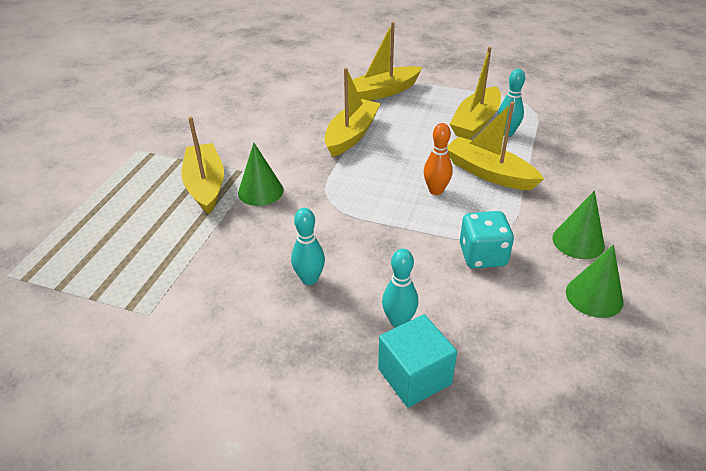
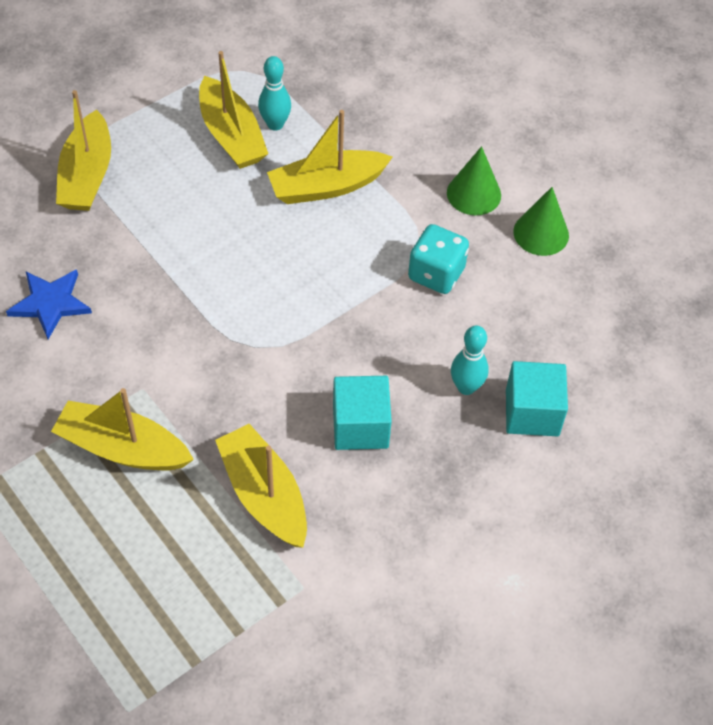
camera: 60 degrees left, 15 degrees up
green cone [238,143,284,206] -> none
turquoise bowling pin [291,208,325,285] -> turquoise cube [333,376,392,450]
yellow boat [325,68,381,157] -> yellow boat moved to [215,424,307,548]
orange bowling pin [424,123,452,195] -> none
none -> blue star [6,270,92,339]

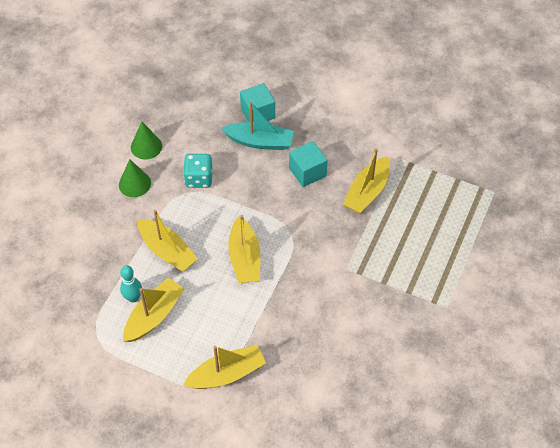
camera: 115 degrees left, 0 degrees up
blue star [6,270,92,339] -> none
yellow boat [51,388,194,470] -> yellow boat moved to [228,215,260,283]
turquoise bowling pin [451,326,489,395] -> turquoise boat [221,101,294,150]

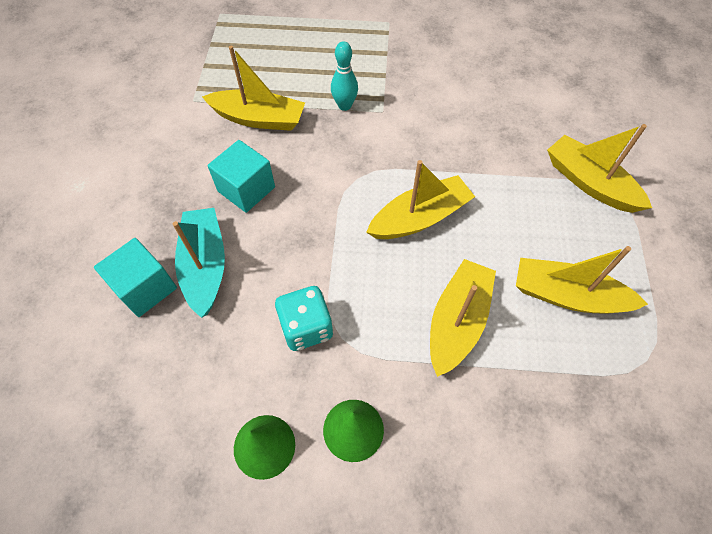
camera: 110 degrees left, 5 degrees up
turquoise bowling pin [120,265,142,303] -> turquoise bowling pin moved to [331,41,358,111]

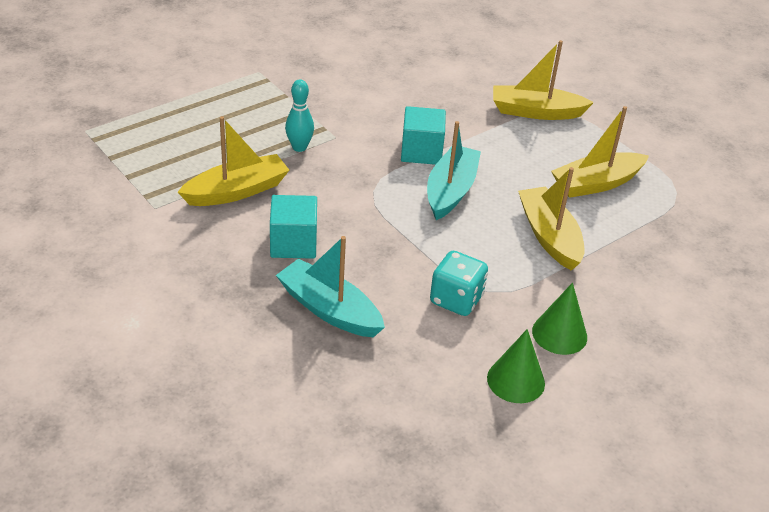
camera: 45 degrees left, 20 degrees down
turquoise cube [94,238,177,317] -> turquoise cube moved to [401,106,446,165]
yellow boat [366,160,475,239] -> turquoise boat [427,121,481,220]

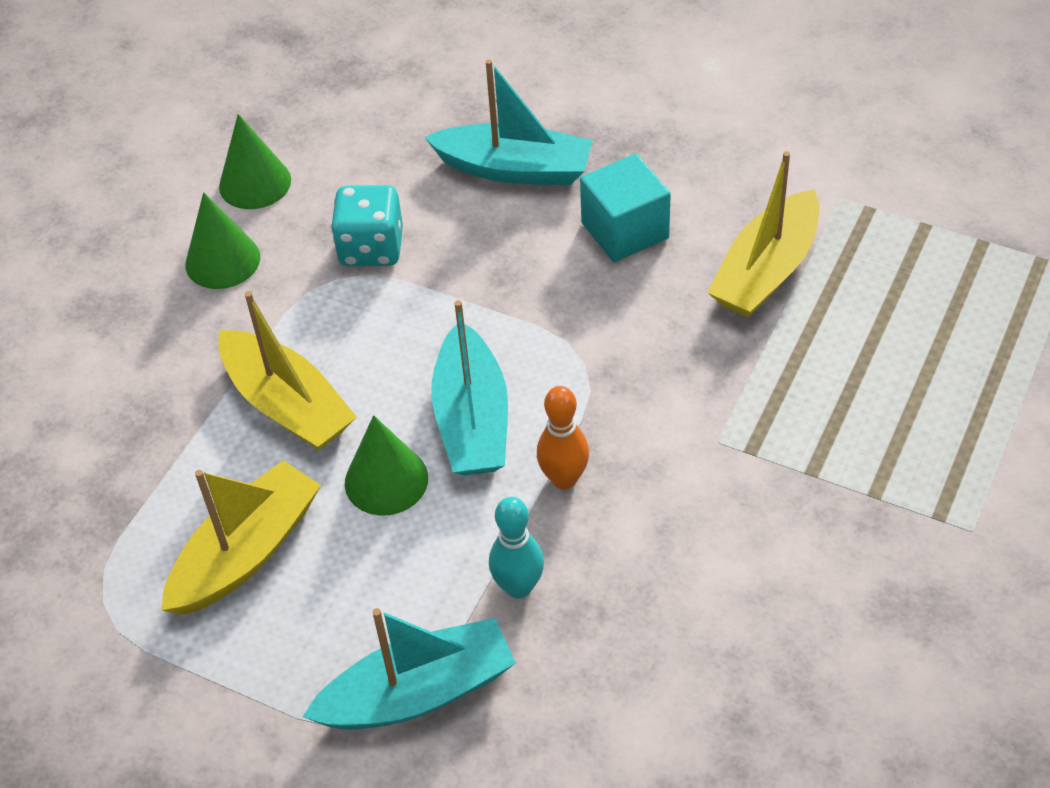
camera: 160 degrees right, 10 degrees up
turquoise bowling pin [285,79,314,152] -> turquoise bowling pin moved to [489,497,544,598]
turquoise cube [401,106,446,165] -> orange bowling pin [537,386,589,489]
yellow boat [493,40,594,120] -> turquoise boat [303,608,516,730]
none -> green cone [345,415,428,516]

